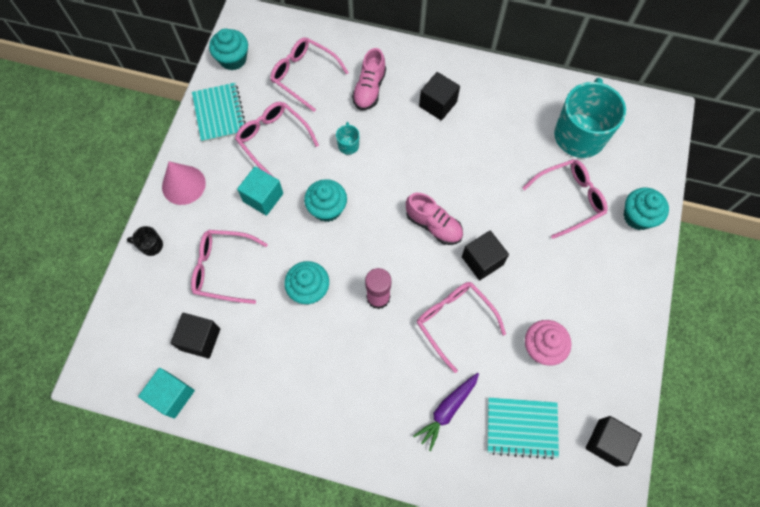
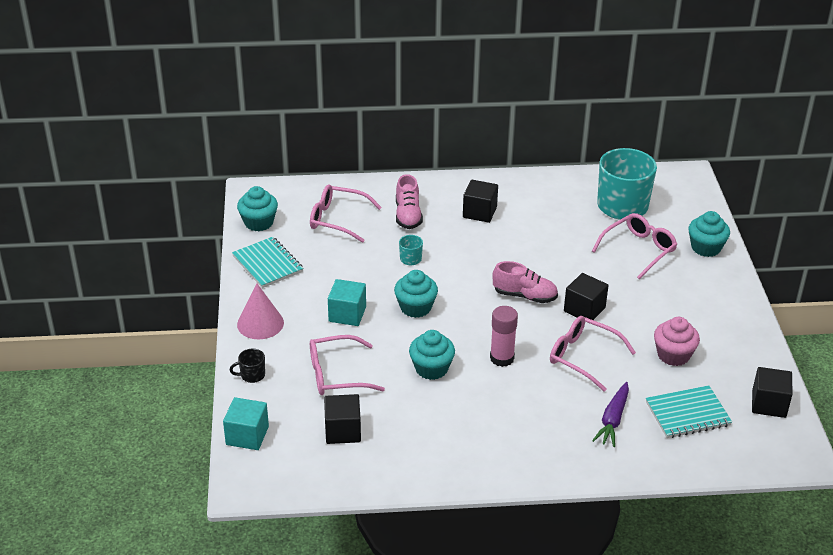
camera: 20 degrees left, 30 degrees down
turquoise cube [138,368,195,418] -> turquoise cube moved to [223,397,269,450]
pink glasses [235,102,319,177] -> none

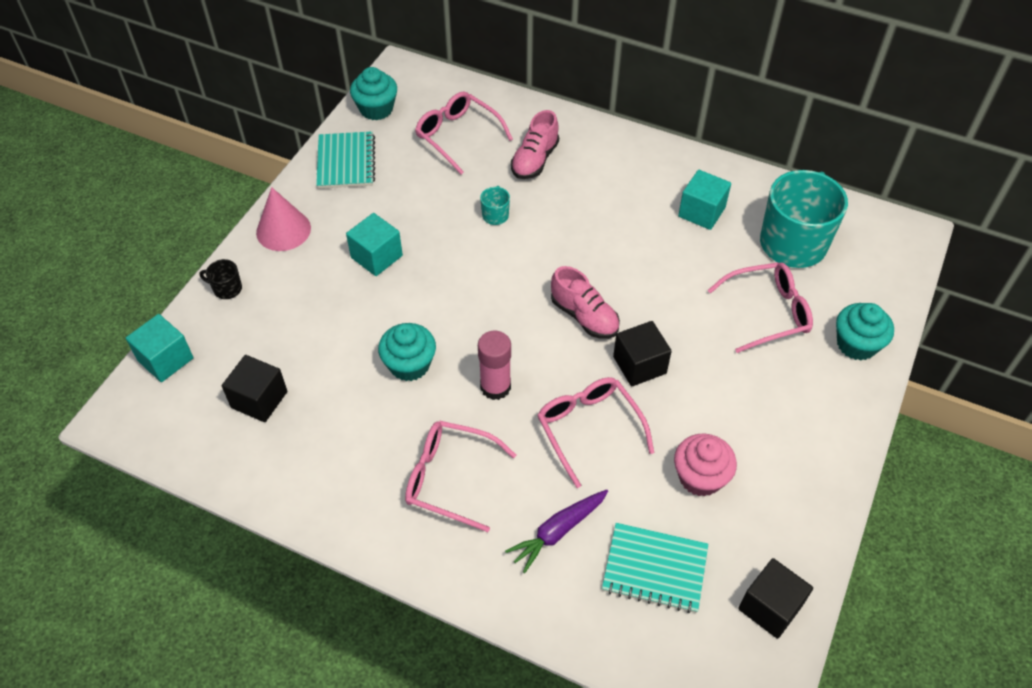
camera: 30 degrees right, 15 degrees up
pink glasses [310,335,385,395] -> pink glasses moved to [405,421,516,532]
turquoise cupcake [394,270,438,318] -> none
black cube [463,180,498,223] -> none
none -> turquoise cube [678,170,731,230]

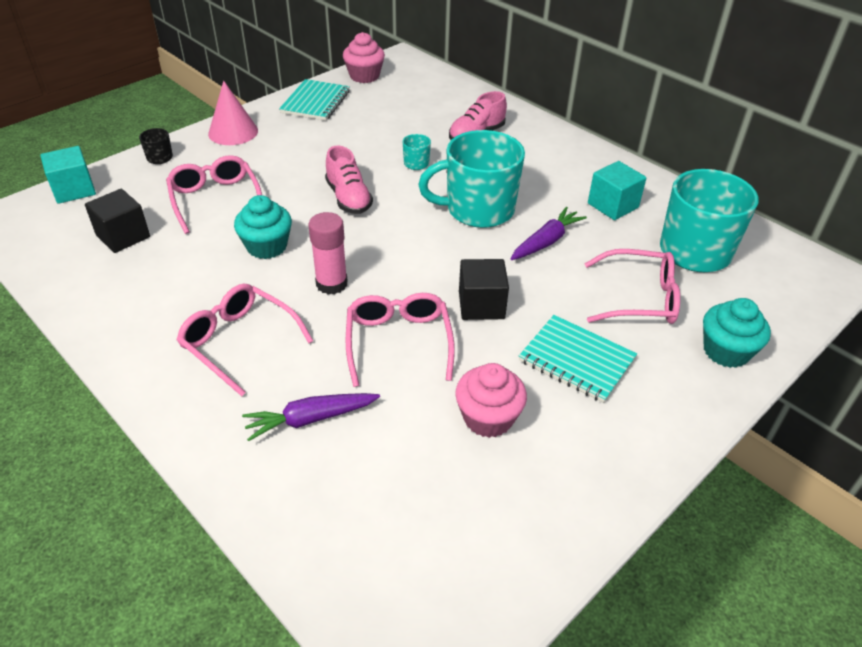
camera: 20 degrees right, 10 degrees down
turquoise cube [346,213,403,276] -> none
turquoise cupcake [350,67,397,120] -> pink cupcake [343,32,385,83]
pink glasses [415,91,513,174] -> pink glasses moved to [166,155,262,234]
pink shoe [551,266,620,339] -> pink shoe moved to [325,146,373,214]
turquoise notebook [602,523,708,613] -> turquoise notebook moved to [519,315,637,403]
black cube [738,558,813,639] -> none
none -> turquoise mug [418,130,525,228]
none -> purple carrot [511,207,587,260]

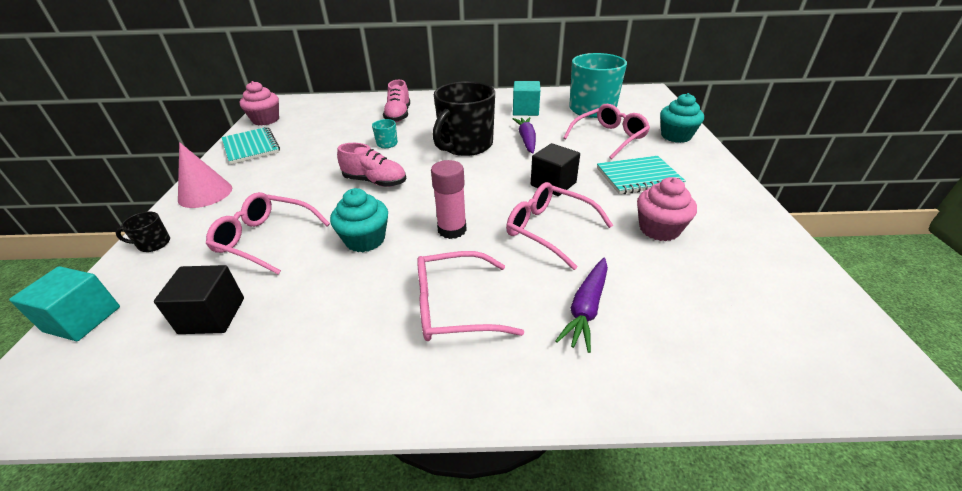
camera: 45 degrees left, 5 degrees down
turquoise mug [418,130,525,228] -> black mug [433,81,495,156]

